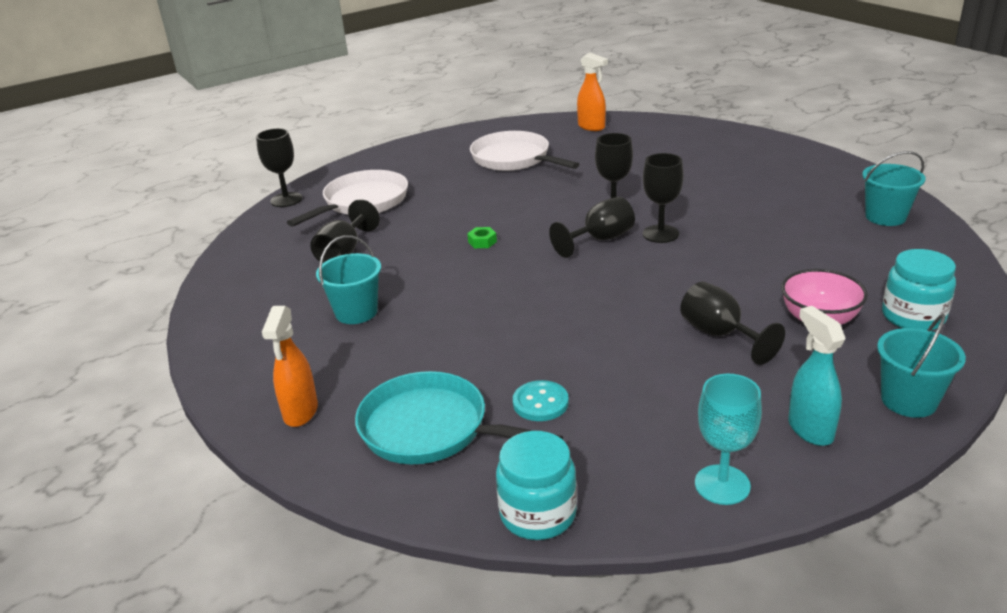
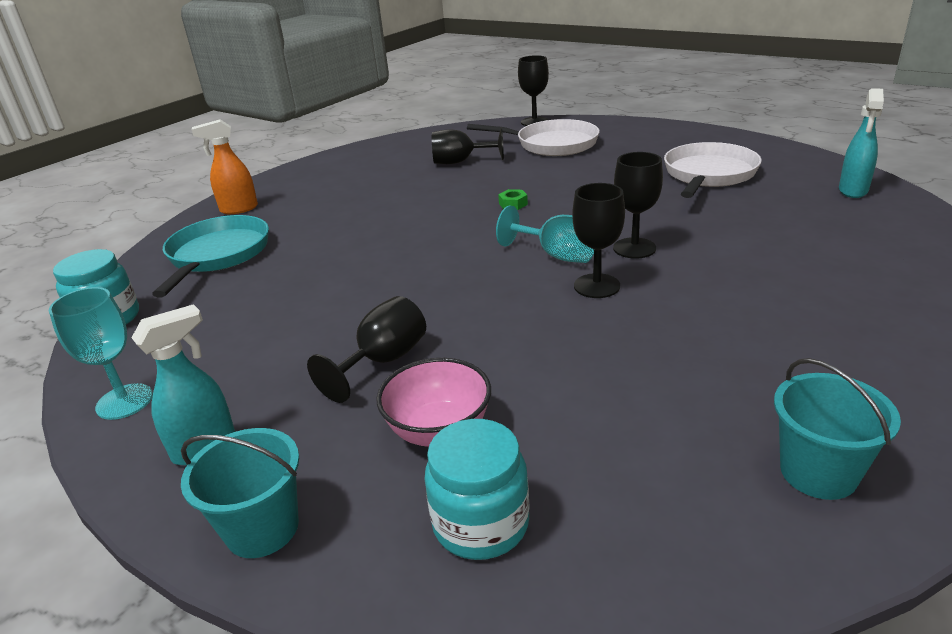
camera: 70 degrees right, 0 degrees up
turquoise bucket [316,235,381,324] -> none
turquoise button [513,380,569,421] -> none
black goblet [549,197,635,258] -> turquoise goblet [496,205,594,263]
orange spray bottle [577,53,608,131] -> turquoise spray bottle [839,88,884,198]

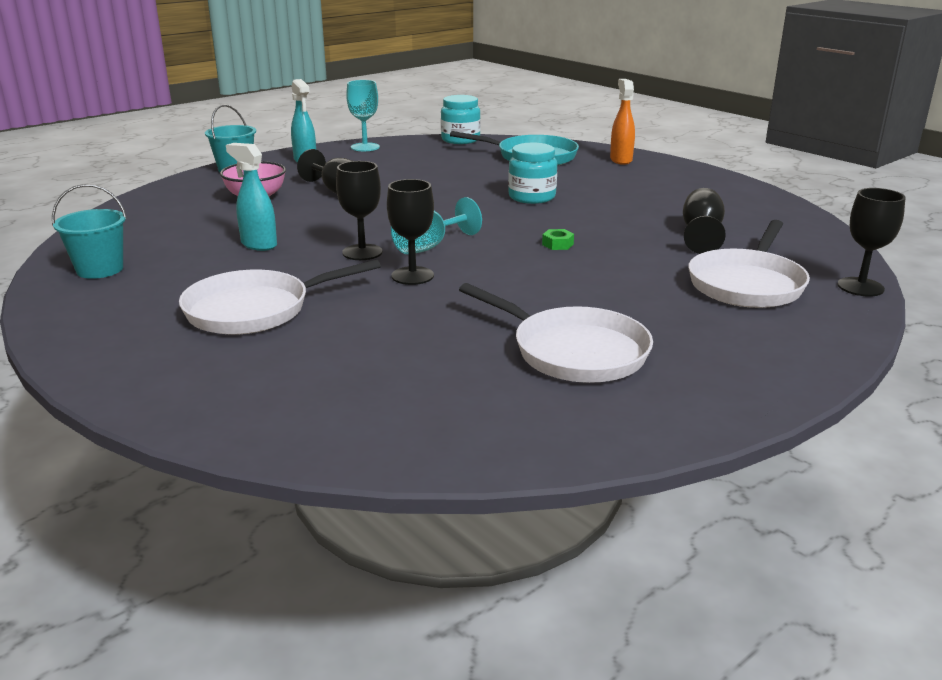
camera: 100 degrees right, 5 degrees down
turquoise jar [424,419,530,560] -> turquoise jar moved to [508,143,557,204]
turquoise spray bottle [839,88,884,198] -> turquoise spray bottle moved to [226,143,277,251]
none -> white pan [179,260,381,335]

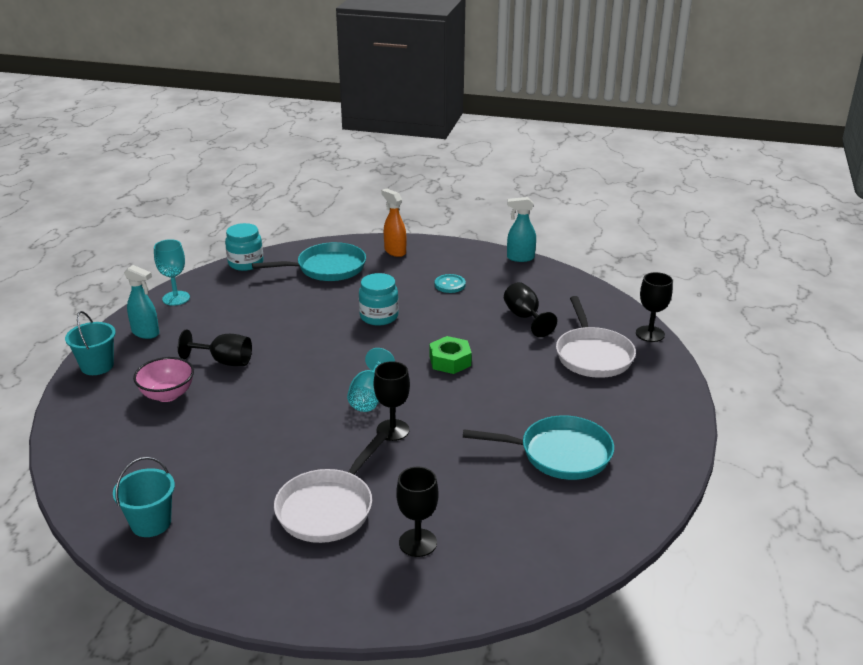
camera: 35 degrees left, 5 degrees up
turquoise spray bottle [226,143,277,251] -> turquoise spray bottle moved to [507,197,536,262]
black goblet [336,161,383,260] -> black goblet moved to [396,467,439,557]
white pan [459,283,653,383] -> turquoise pan [463,415,614,480]
green nut [542,229,574,250] -> green nut [430,336,472,374], size x1.84
none -> turquoise button [435,274,466,293]

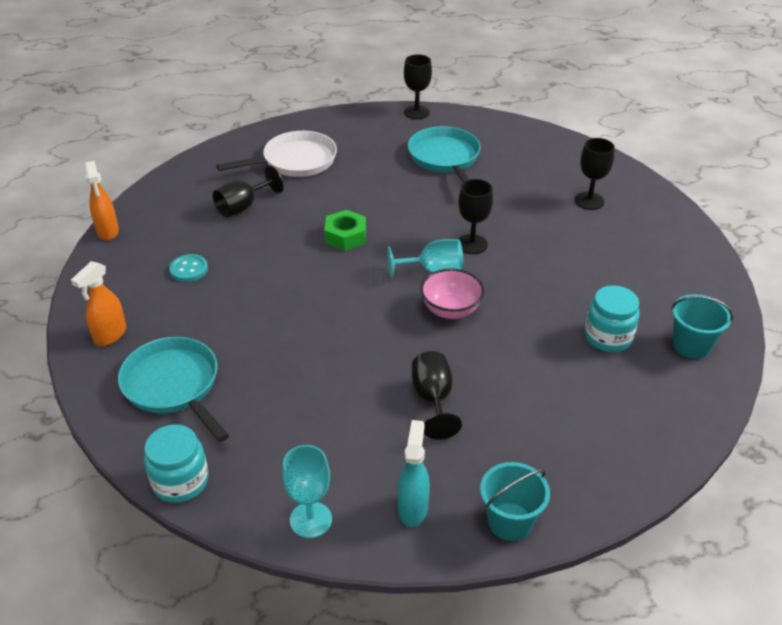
camera: 110 degrees left, 10 degrees up
pink bowl [133,357,194,402] -> pink bowl moved to [420,268,484,319]
white pan [274,432,388,543] -> none
turquoise jar [359,273,399,326] -> turquoise jar moved to [585,285,640,352]
turquoise spray bottle [507,197,536,262] -> orange spray bottle [85,161,119,240]
black goblet [636,272,673,342] -> black goblet moved to [404,54,432,119]

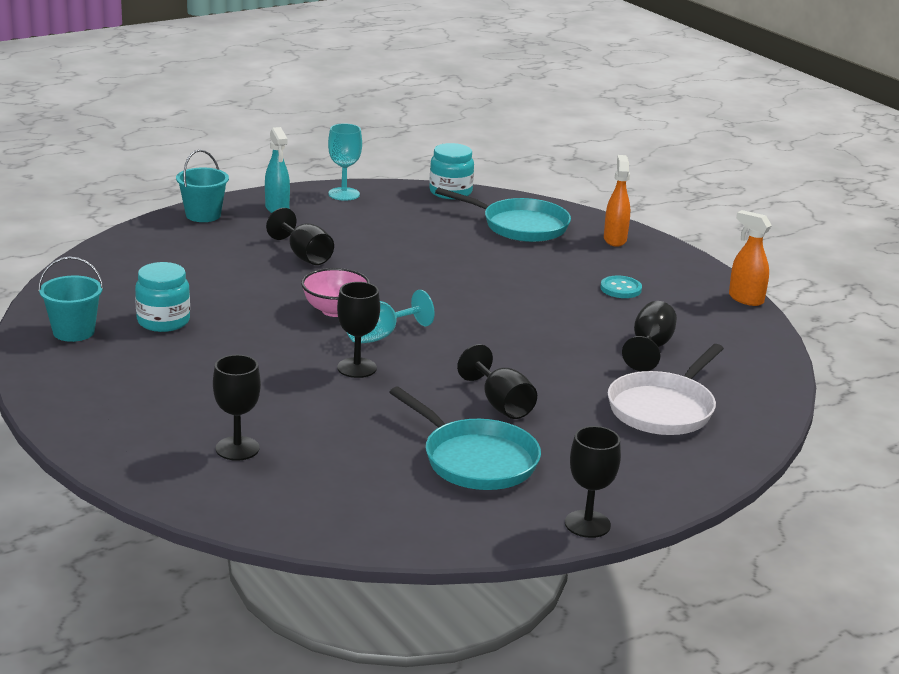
camera: 150 degrees right, 15 degrees down
green nut [324,210,366,251] -> none
none -> black goblet [457,344,537,419]

